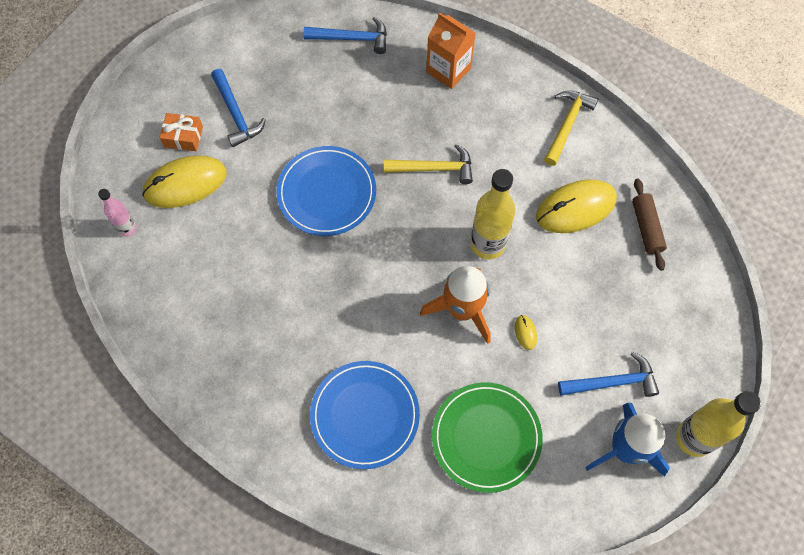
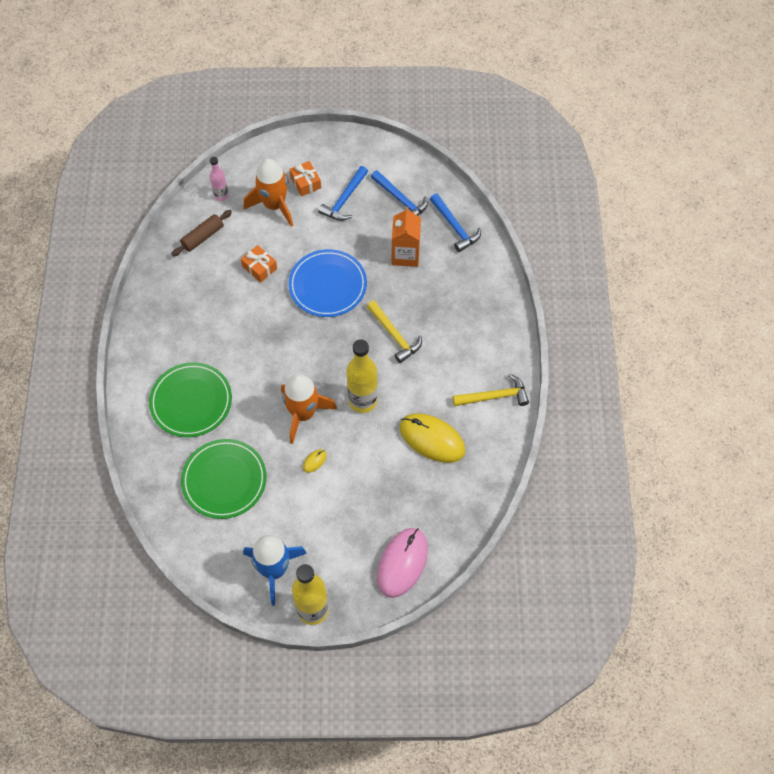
camera: 55 degrees right, 5 degrees down
yellow mouse [142,155,227,208] -> orange rocket [244,159,293,227]
blue plate [310,361,420,469] -> green plate [149,362,232,437]
orange carton [426,13,476,89] -> orange carton moved to [392,207,421,267]
blue hammer [558,352,659,397] -> blue hammer moved to [371,170,428,216]
brown rolling pin [632,179,667,271] -> brown rolling pin moved to [172,210,232,256]
none -> orange gift [241,245,277,283]
none -> pink mouse [377,528,428,598]

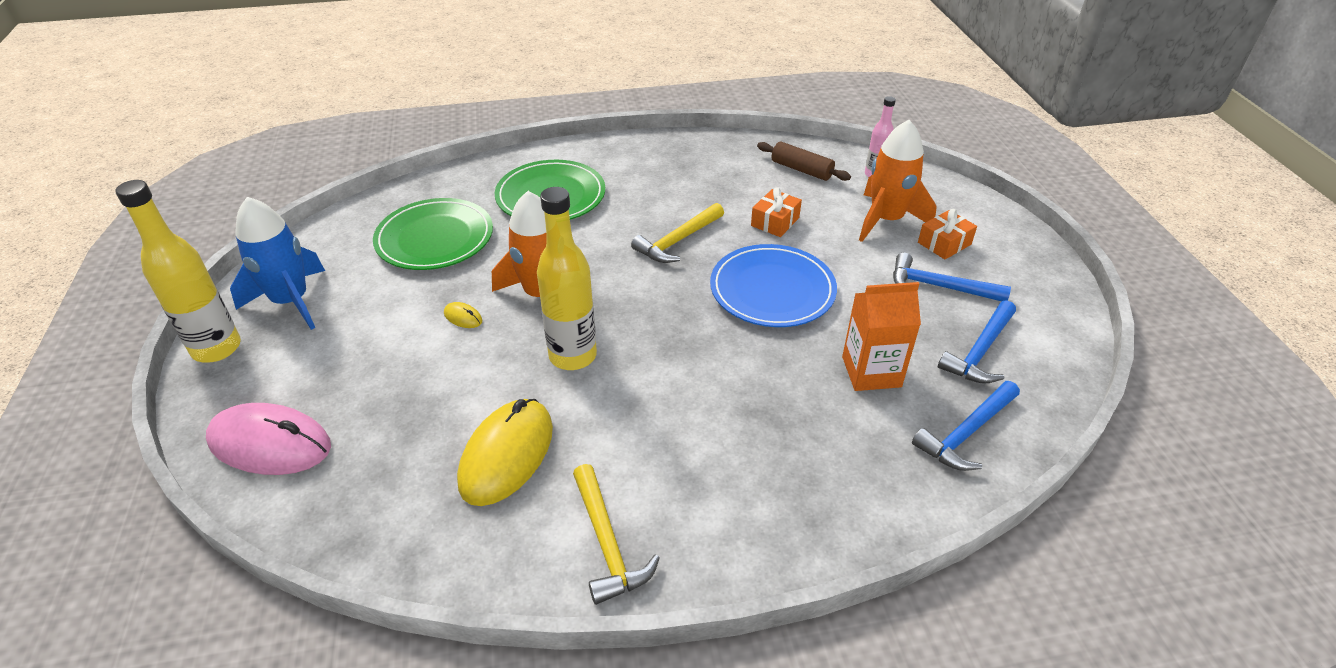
camera: 80 degrees right, 20 degrees down
yellow hammer [367,301,422,363] -> yellow hammer moved to [631,203,724,263]

